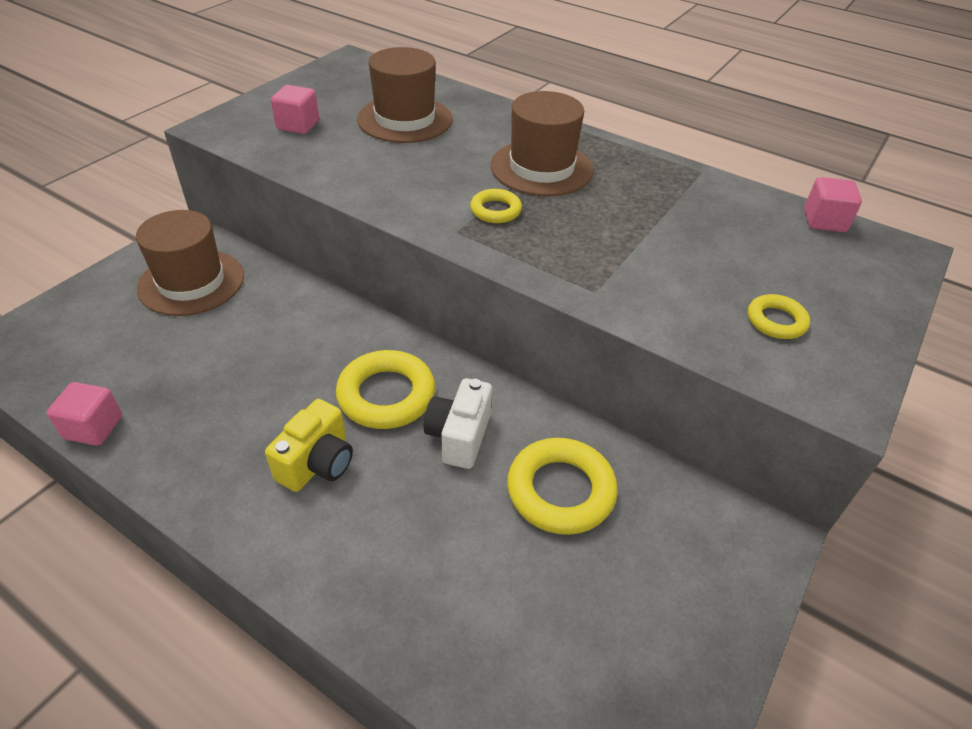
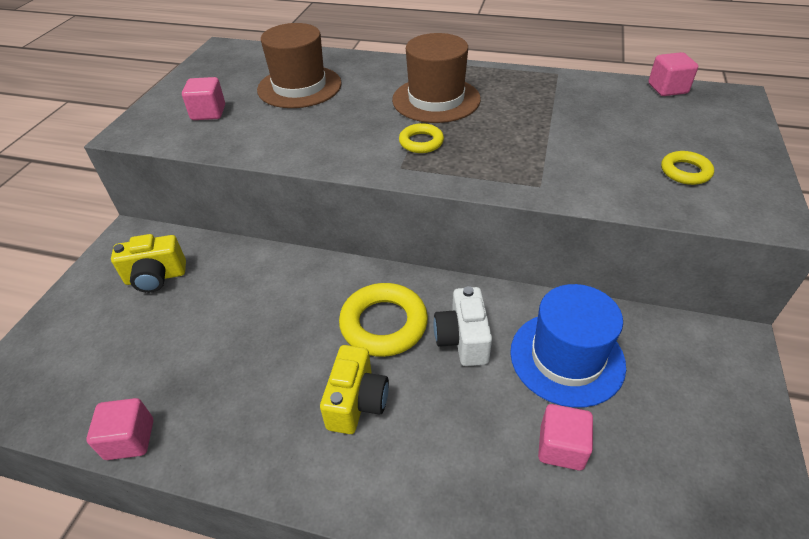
camera: 15 degrees left, 0 degrees up
brown hat [136,210,244,316] -> yellow camera [111,234,186,293]
yellow ring [507,438,618,535] -> blue hat [510,284,626,408]
none -> pink cube [538,404,593,471]

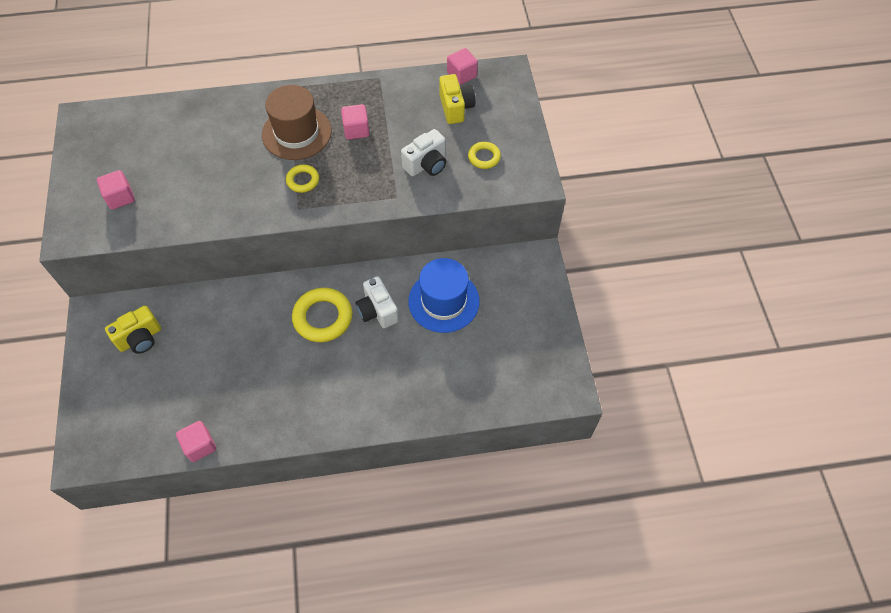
camera: 25 degrees left, 15 degrees up
brown hat [257,23,342,108] -> none
yellow camera [320,345,389,434] -> yellow camera moved to [439,74,475,124]
pink cube [538,404,593,471] -> pink cube moved to [341,104,370,140]
none -> white camera [401,129,446,177]

